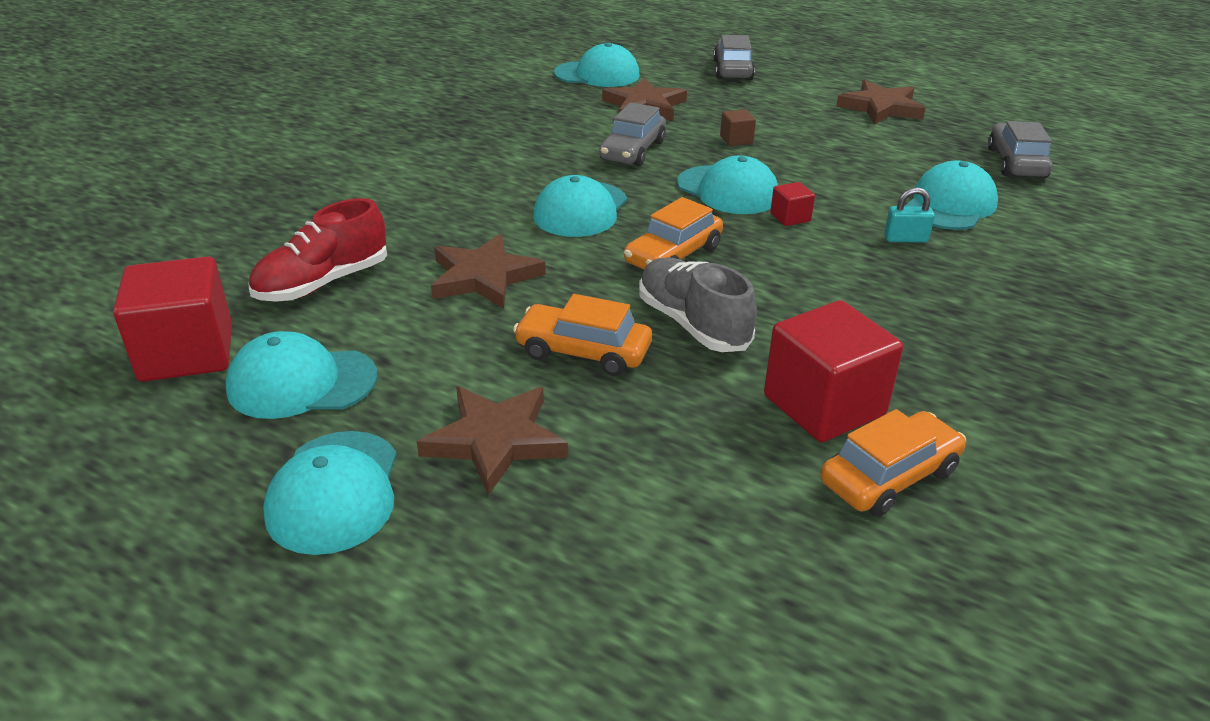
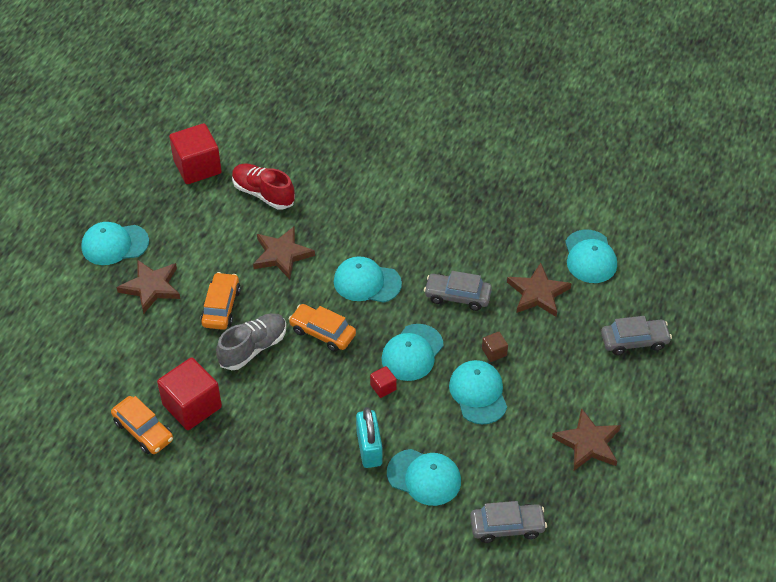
camera: 80 degrees right, 15 degrees up
turquoise cap [226,331,377,419] -> turquoise cap moved to [449,360,507,425]
turquoise padlock [884,187,935,243] -> turquoise padlock [356,407,382,468], size x1.71

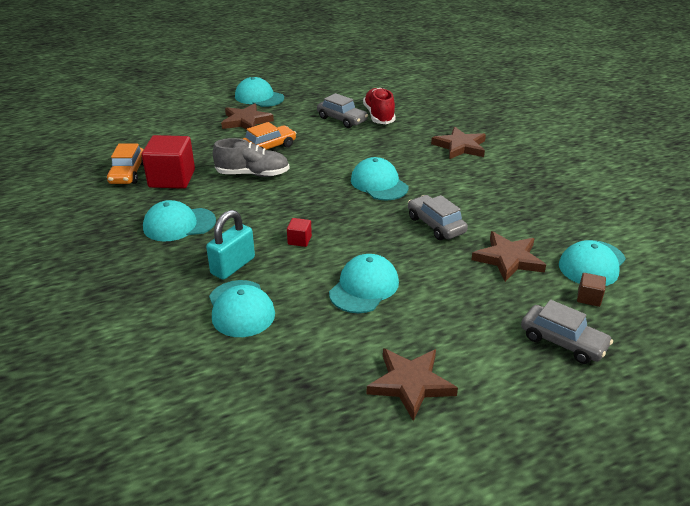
camera: 45 degrees right, 15 degrees down
red cube [169,123,222,184] -> none
brown star [253,227,315,279] -> brown star moved to [431,127,486,159]
orange car [289,304,356,352] -> none
turquoise cap [382,324,444,381] -> turquoise cap moved to [143,200,216,241]
grey car [470,501,547,543] -> grey car moved to [317,93,368,128]
brown cube [482,332,508,362] -> brown cube moved to [577,273,606,307]

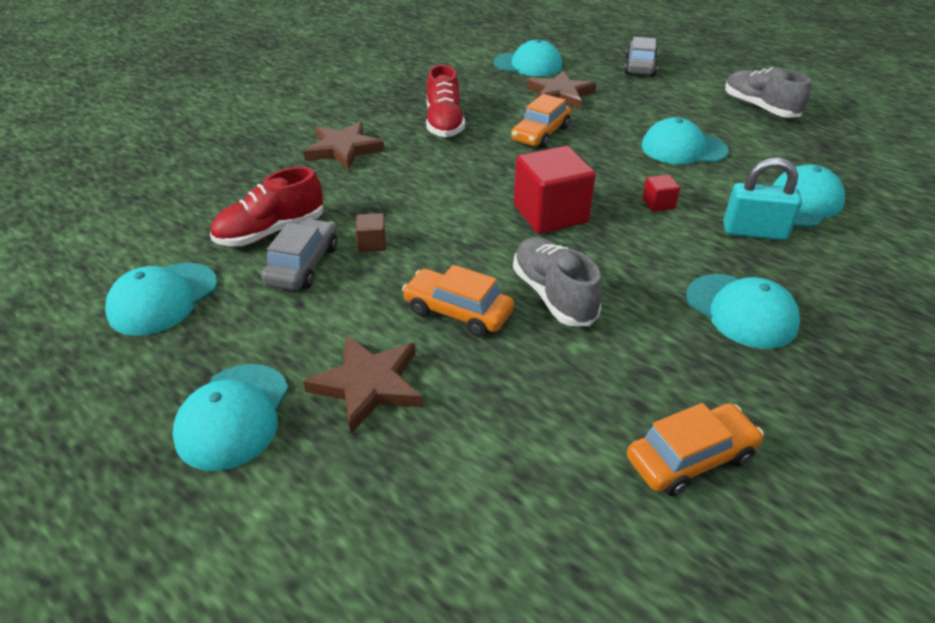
camera: 115 degrees left, 5 degrees up
red cube [142,135,195,189] -> red cube moved to [514,146,596,234]
turquoise cap [351,157,408,201] -> turquoise cap moved to [105,263,217,336]
brown star [367,348,458,421] -> grey shoe [725,67,811,118]
grey car [408,195,468,240] -> orange car [511,94,571,148]
brown cube [577,273,606,307] -> brown cube moved to [355,213,386,252]
none -> red shoe [426,65,465,137]

